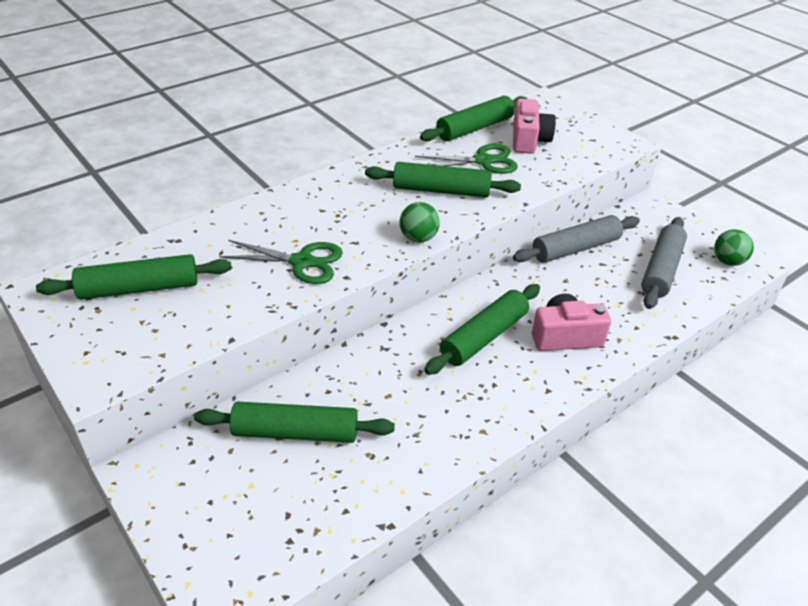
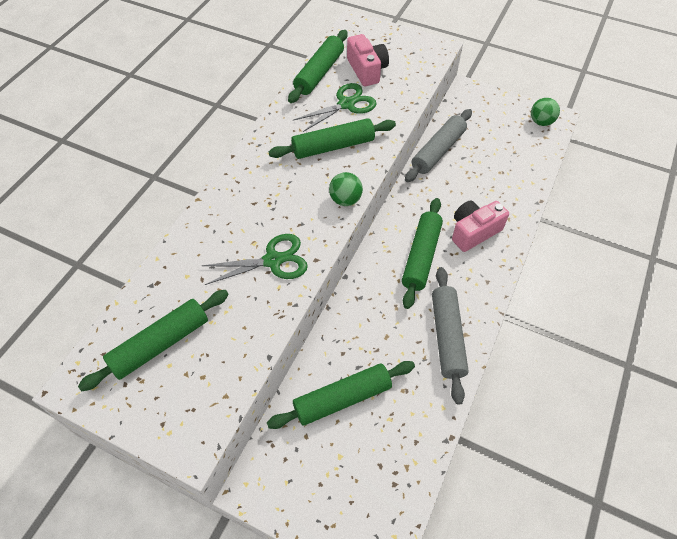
camera: 25 degrees left, 15 degrees up
grey rolling pin [641,217,687,309] -> grey rolling pin moved to [432,267,469,405]

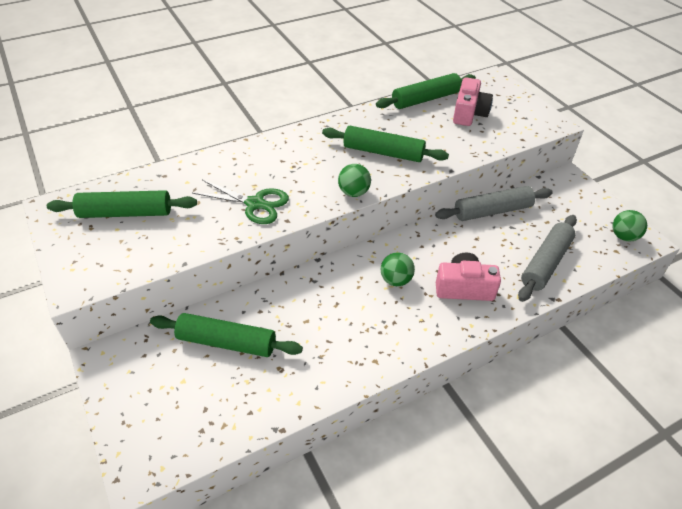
camera: 35 degrees right, 10 degrees down
green scissors [294,83,377,132] -> none
green rolling pin [402,198,443,309] -> green ball [381,252,415,286]
grey rolling pin [432,267,469,405] -> grey rolling pin moved to [518,215,577,302]

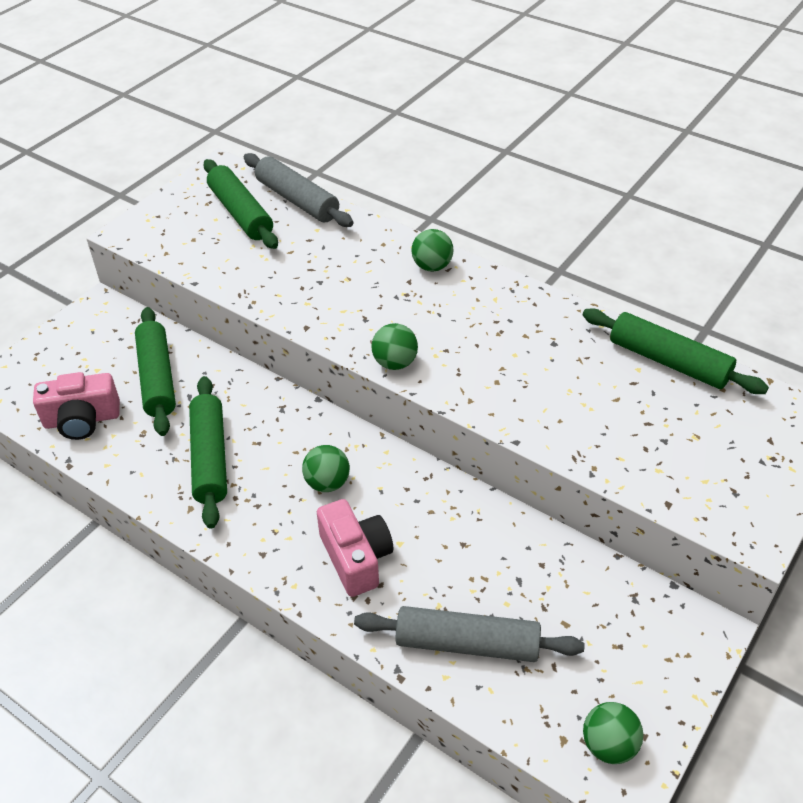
camera: 65 degrees right, 0 degrees up
green scissors [192,180,289,224] -> none
green rolling pin [322,126,449,162] -> green rolling pin moved to [189,376,227,529]
grey rolling pin [435,186,553,221] -> grey rolling pin moved to [244,153,353,227]
pink camera [453,77,493,126] -> pink camera moved to [33,372,120,440]
none -> green ball [411,229,454,272]

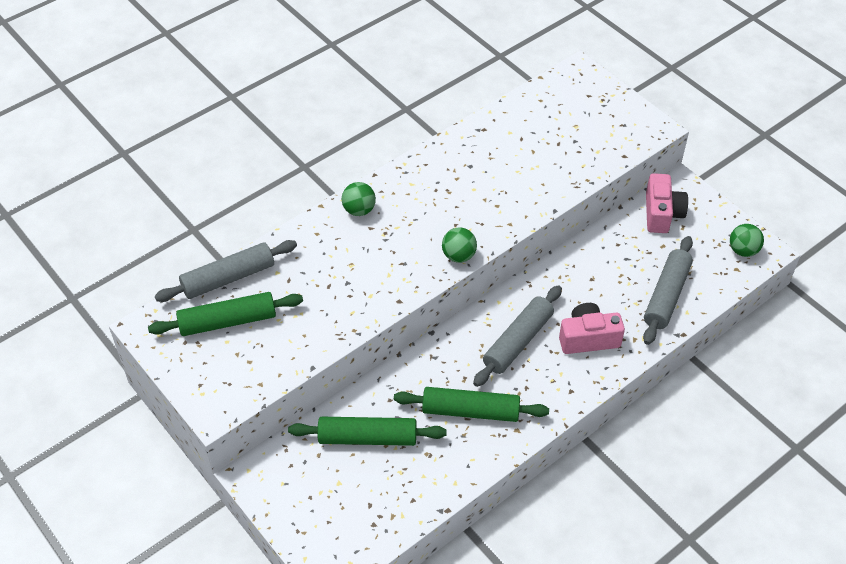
camera: 75 degrees left, 5 degrees up
pink camera [33,372,120,440] -> pink camera moved to [646,173,688,233]
green ball [302,445,350,492] -> grey rolling pin [473,285,562,387]
green rolling pin [583,308,769,394] -> none

